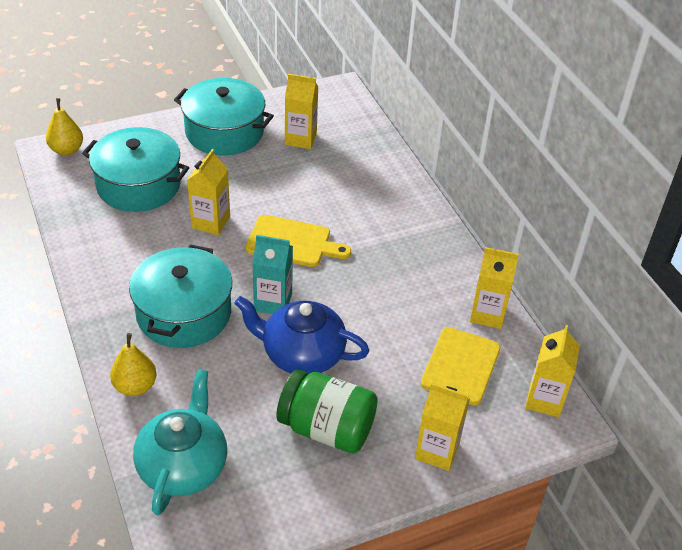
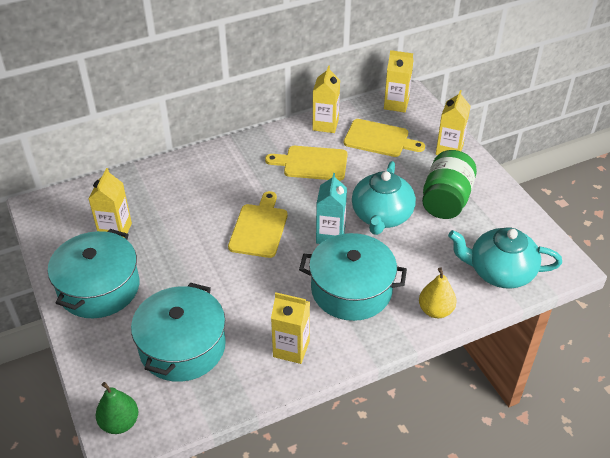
camera: 90 degrees left, 0 degrees up
yellow pear [46,98,83,155] -> green pear [96,382,138,434]
yellow carton [187,149,230,235] -> yellow carton moved to [271,292,310,364]
blue teapot [234,296,369,374] -> turquoise teapot [352,161,416,235]
none -> yellow cutting board [265,146,348,181]

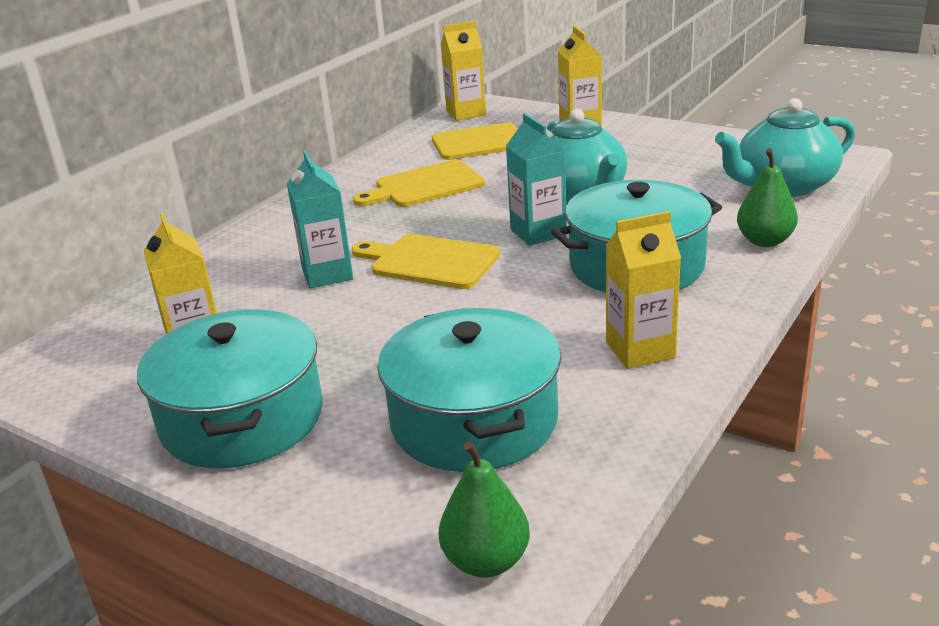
camera: 30 degrees left, 15 degrees down
yellow cutting board [228,191,288,258] -> yellow cutting board turned 45 degrees counterclockwise [352,234,500,289]
yellow carton [313,65,340,133] -> none
yellow pear [419,267,457,318] -> green pear [737,148,798,247]
green jar [422,150,477,219] -> none
none -> turquoise carton [287,150,353,288]

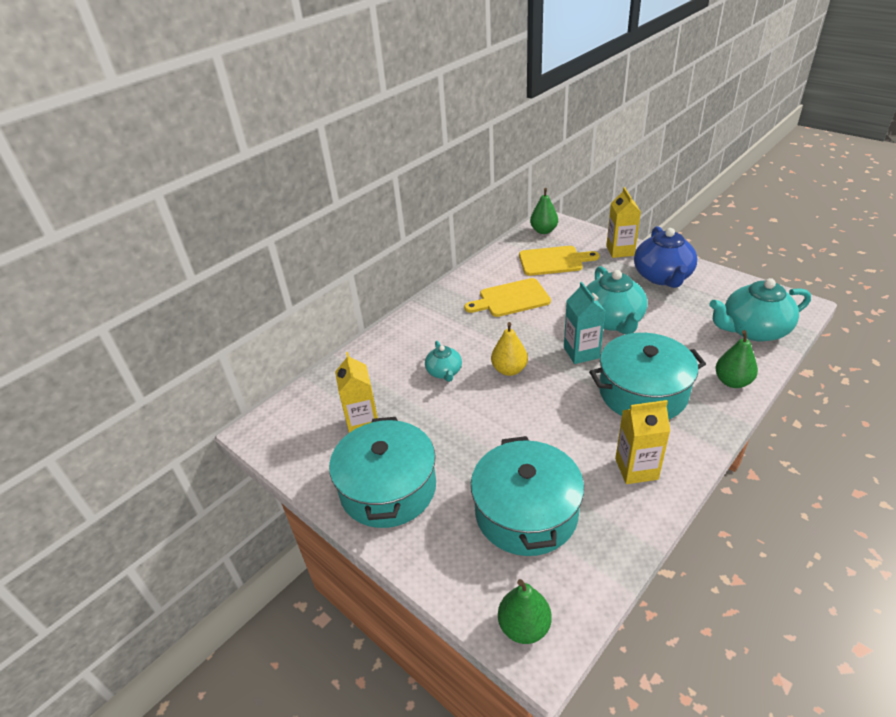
camera: 10 degrees right, 10 degrees up
turquoise carton [287,150,353,288] -> turquoise teapot [425,341,462,382]
yellow cutting board [352,234,500,289] -> yellow pear [491,322,528,376]
yellow carton [441,21,486,121] -> green pear [530,188,558,234]
none -> blue teapot [634,226,697,288]

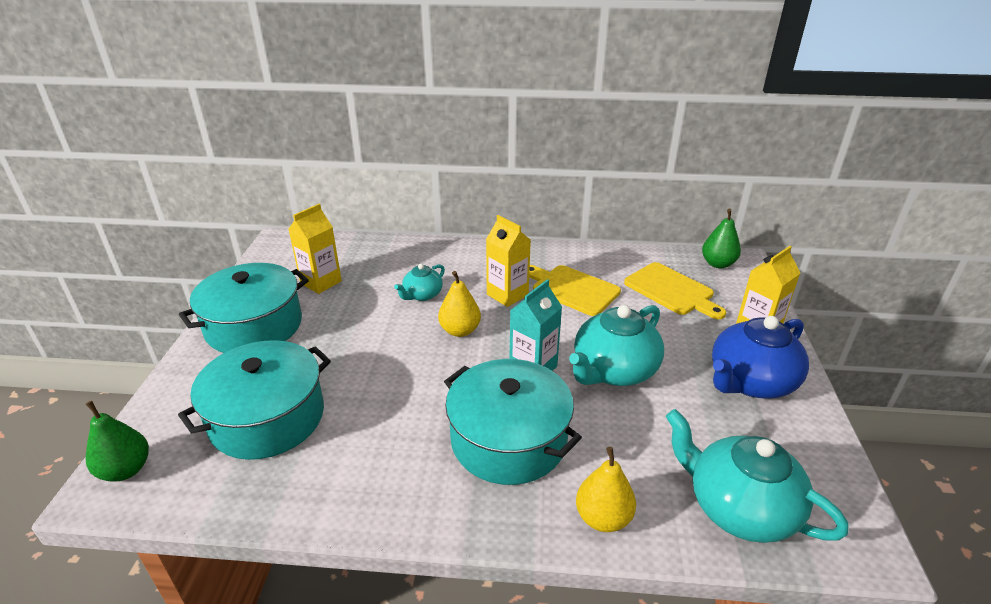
camera: 50 degrees right, 5 degrees down
yellow carton [615,400,670,484] -> yellow carton moved to [486,215,531,307]
green pear [715,330,758,388] -> yellow pear [576,447,636,532]

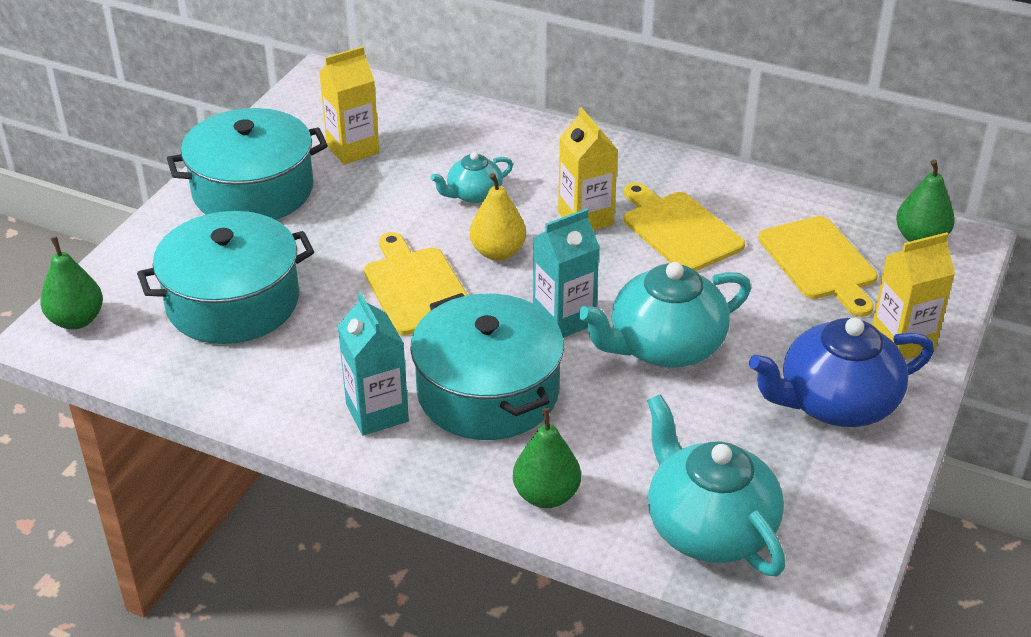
camera: 20 degrees right, 5 degrees up
yellow pear [576,447,636,532] -> green pear [513,408,581,508]
none -> turquoise carton [338,292,409,436]
none -> yellow cutting board [364,232,468,335]

